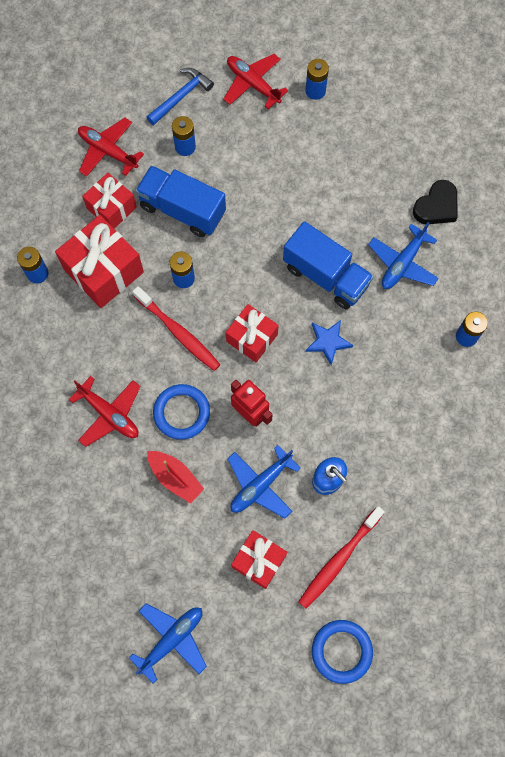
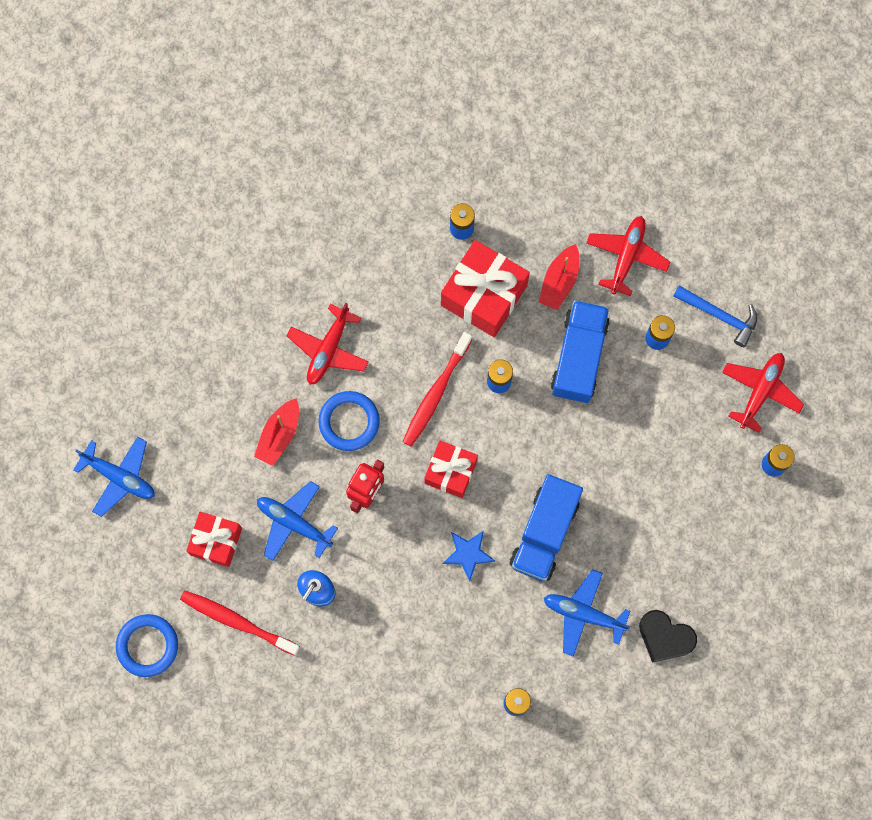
camera: 75 degrees right, 5 degrees up
red gift [82,173,137,229] -> red boat [539,244,579,310]

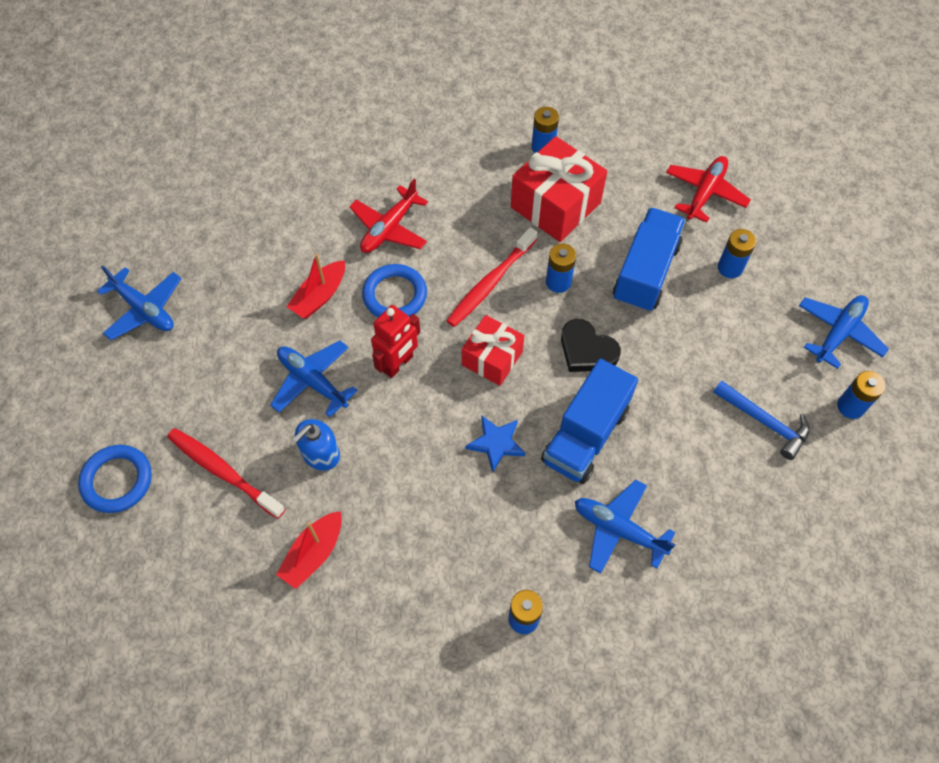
camera: 10 degrees right, 15 degrees down
red gift [186,512,242,567] -> none
red boat [539,244,579,310] -> red boat moved to [276,511,342,589]
black heart [639,610,697,663] -> black heart moved to [561,319,621,372]
blue hammer [673,285,757,347] -> blue hammer moved to [713,381,810,460]
red plane [722,353,804,433] -> blue plane [799,295,889,369]

